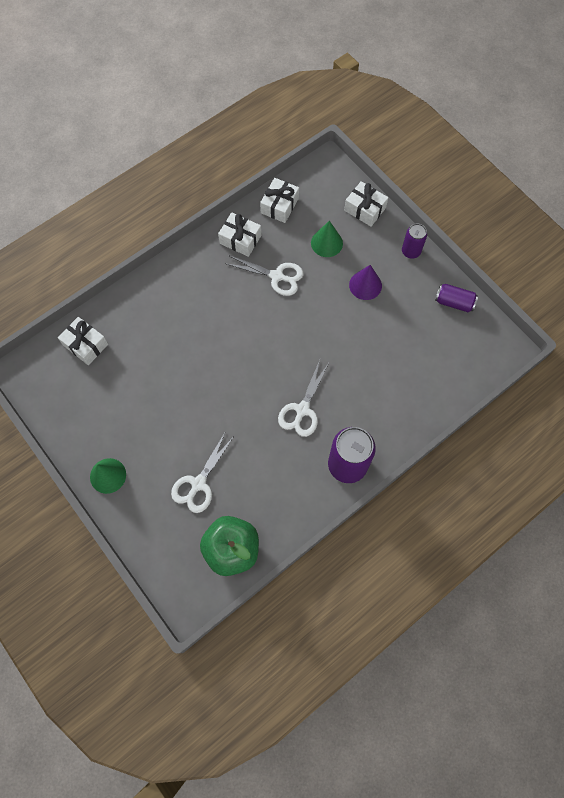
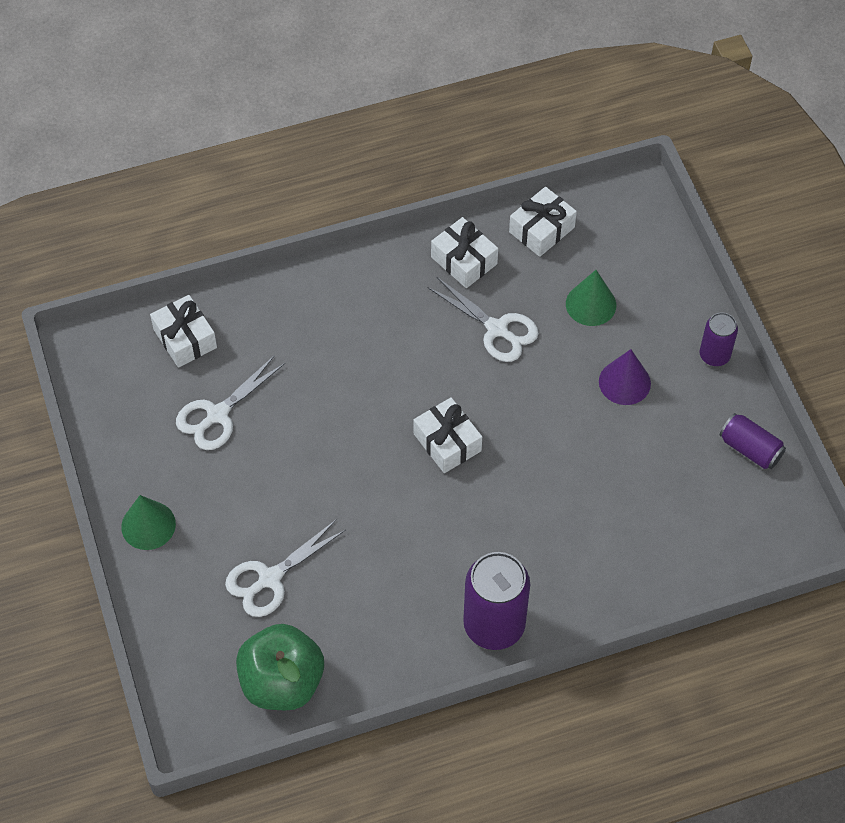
camera: 20 degrees right, 10 degrees down
white scissors [278,360,329,437] -> white scissors moved to [176,355,285,450]
white gift [344,181,388,226] -> white gift moved to [414,397,482,473]

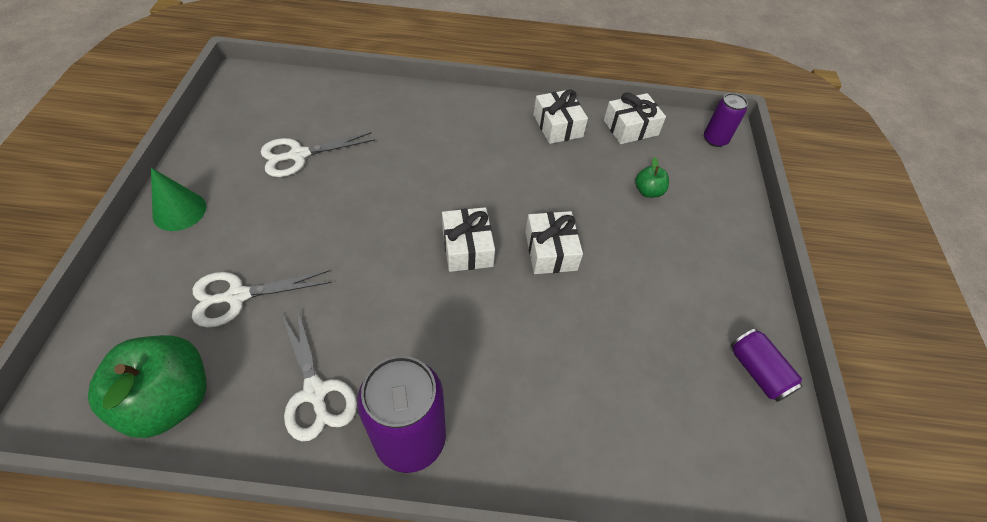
camera: 20 degrees right, 5 degrees down
white gift [150,295,217,368] -> white gift moved to [525,211,583,274]
white scissors [427,277,539,362] -> white scissors moved to [282,307,357,441]
green cone [566,270,616,326] -> green apple [635,157,669,198]
purple cone [599,349,651,405] -> none
purple can [700,312,738,366] -> purple can moved to [704,93,748,147]

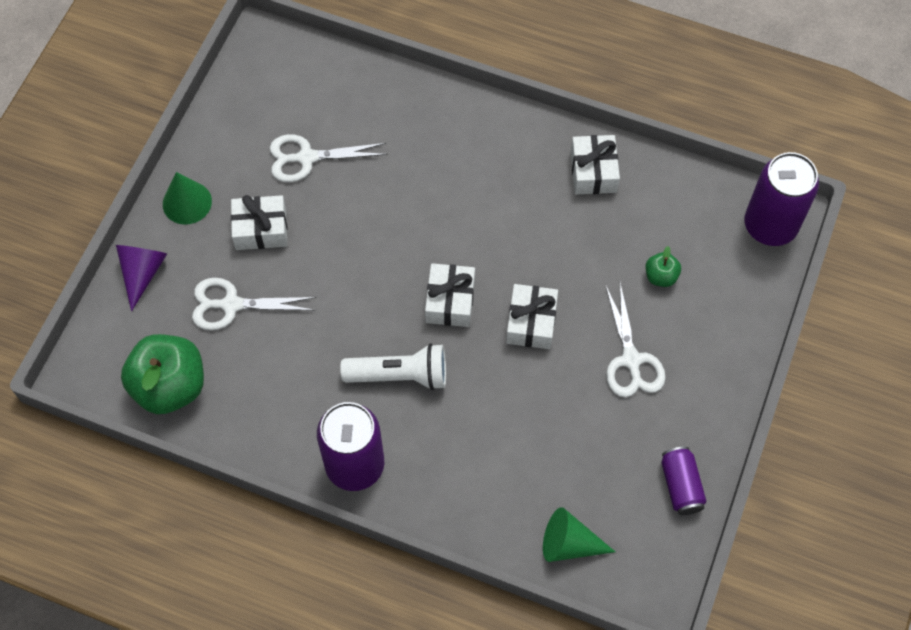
camera: 20 degrees right, 10 degrees up
white scissors [282,307,357,441] -> white scissors moved to [605,283,666,397]
white gift [604,93,666,144] -> white gift moved to [231,195,287,250]
purple can [704,93,748,147] -> purple can [745,152,819,246], size x1.81
none -> purple cone [116,245,167,311]
none -> white flashlight [340,343,446,390]
none -> green cone [543,507,615,562]

